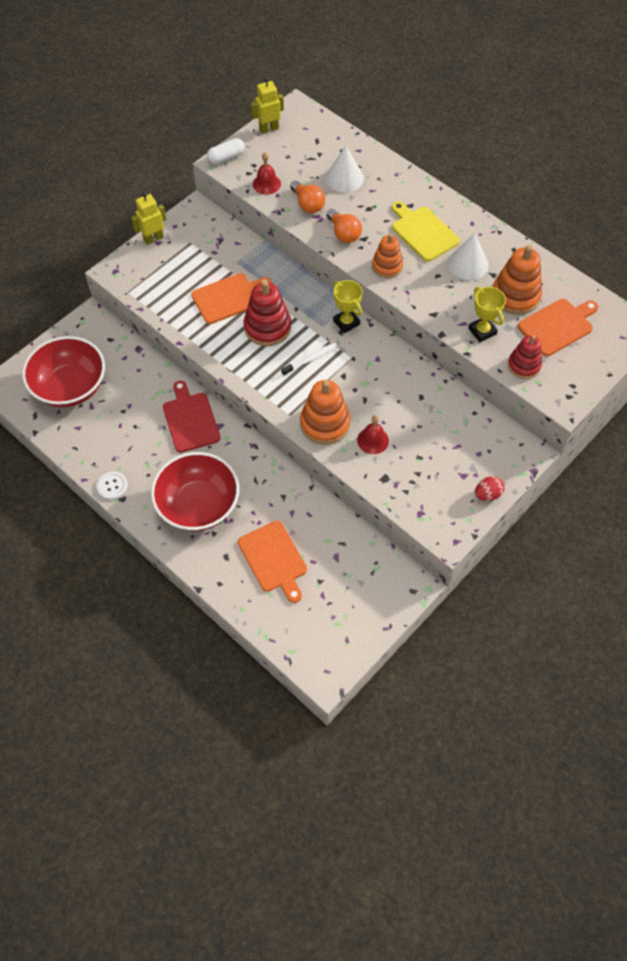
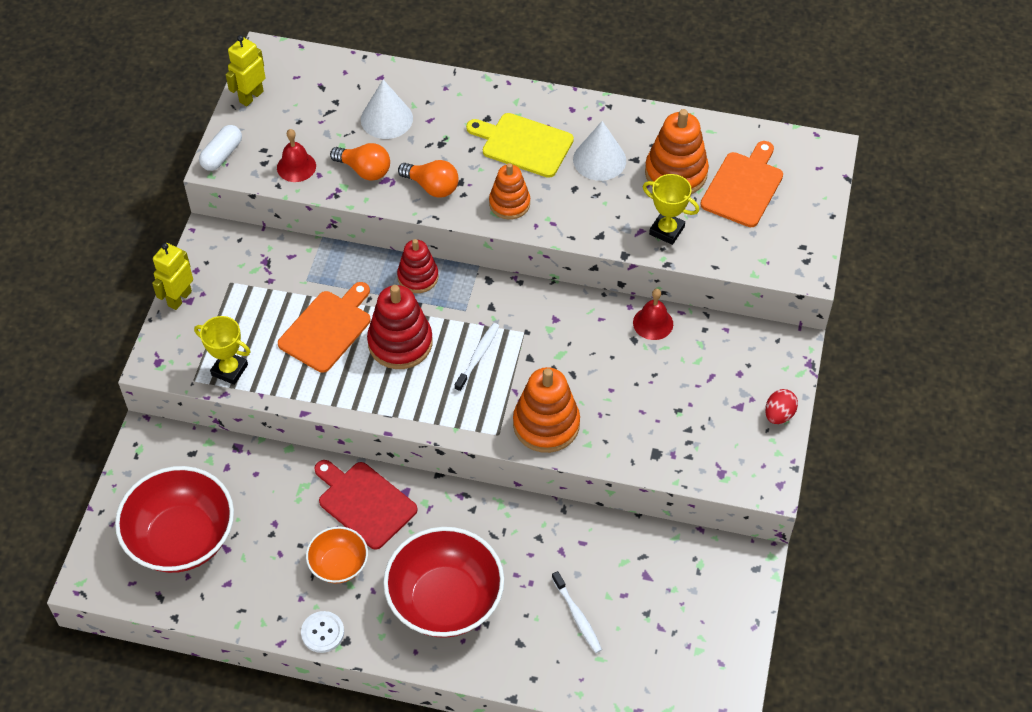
camera: 30 degrees left, 5 degrees down
orange cutting board [238,521,307,603] -> white toothbrush [552,571,602,653]
yellow trophy [333,280,363,333] -> yellow trophy moved to [194,316,251,385]
red bell [357,415,389,454] -> red bell moved to [633,289,673,340]
red stacking toy [508,335,542,379] -> red stacking toy moved to [397,239,438,293]
none -> orange bowl [306,527,368,583]

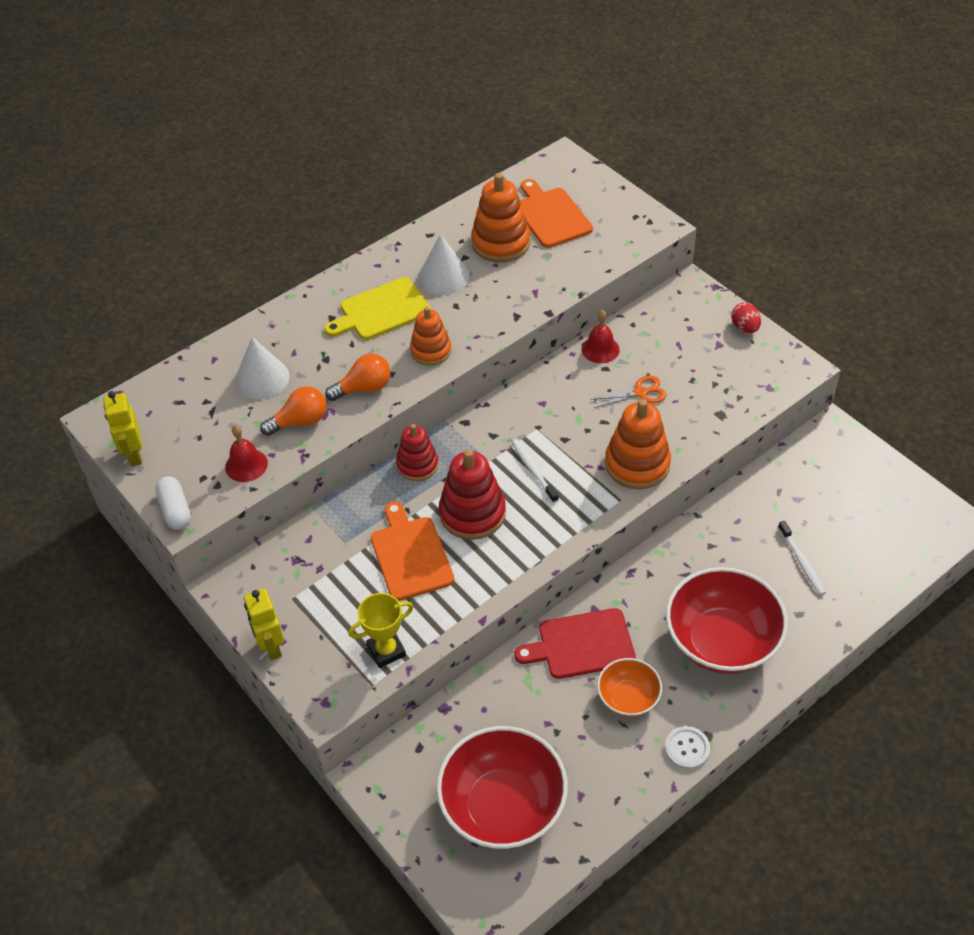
camera: 50 degrees left, 5 degrees down
white toothbrush [552,571,602,653] -> white toothbrush turned 60 degrees clockwise [778,521,826,595]
yellow trophy [643,174,699,245] -> none
none -> orange scissors [590,376,666,408]

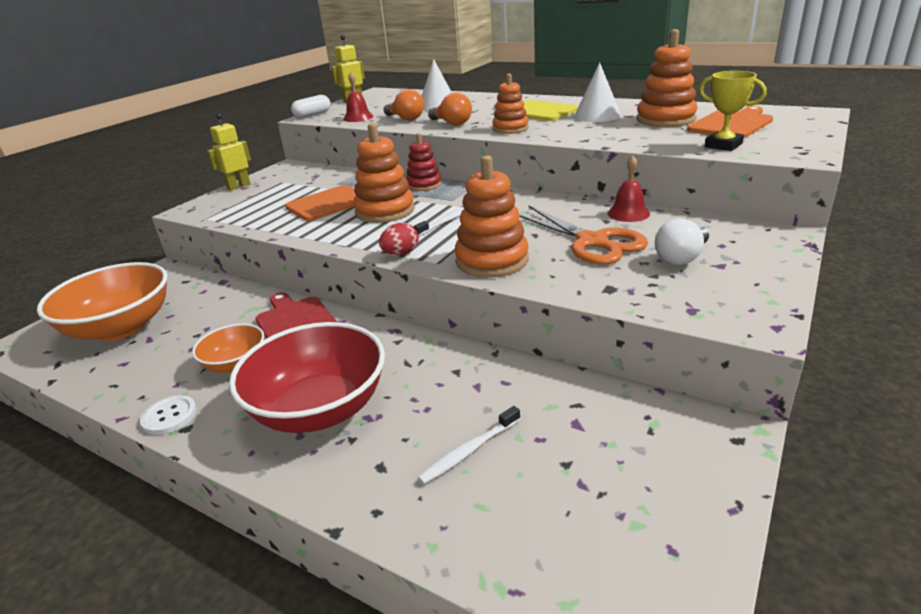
camera: 70 degrees right, 20 degrees down
yellow trophy [348,593,413,668] -> yellow trophy moved to [699,71,766,151]
red bowl [436,726,568,849] -> orange bowl [37,262,168,341]
red stacking toy [439,449,506,540] -> orange stacking toy [353,123,415,223]
orange scissors [590,376,666,408] -> orange scissors [520,206,648,265], size x1.84
red egg [731,302,761,333] -> red egg moved to [379,223,419,255]
none -> white light bulb [655,218,709,265]

